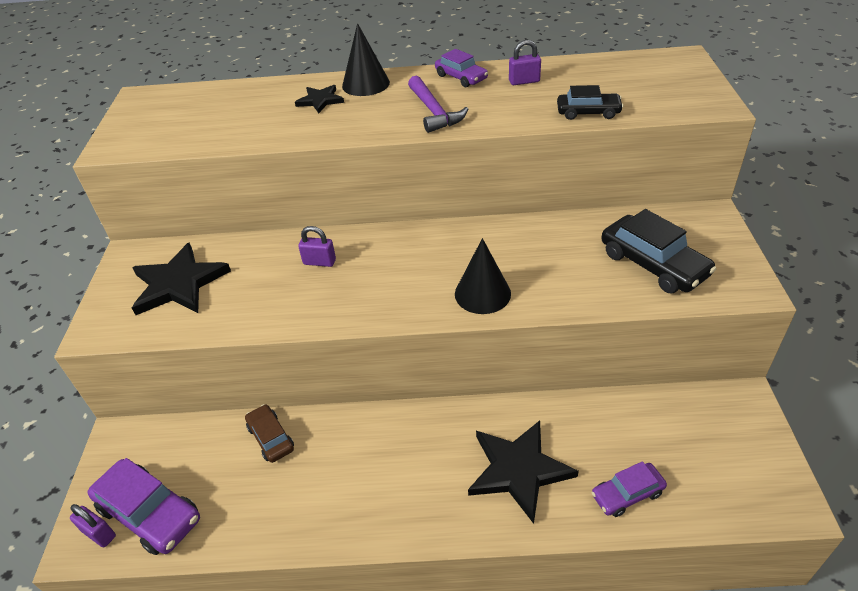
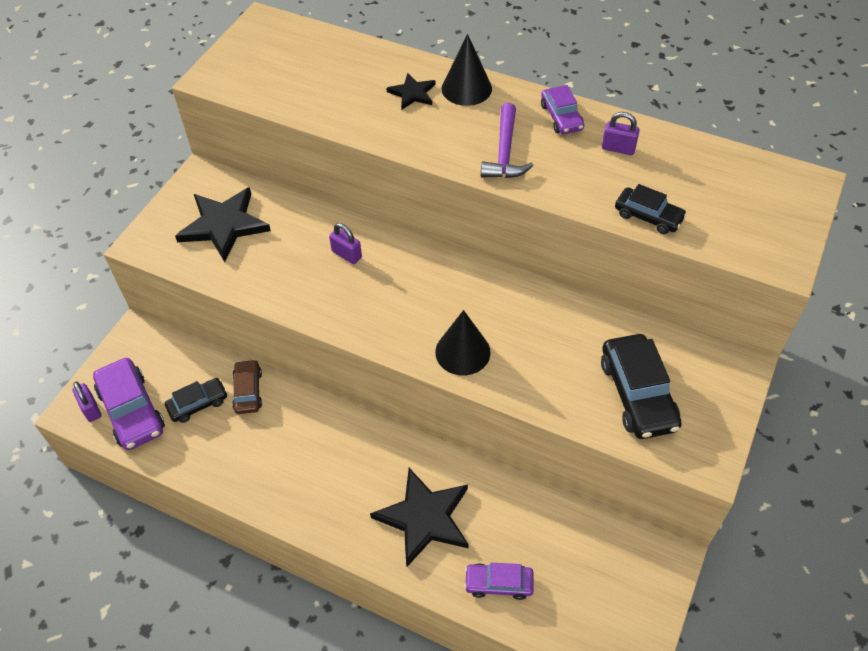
camera: 25 degrees right, 10 degrees up
none -> black car [165,378,227,423]

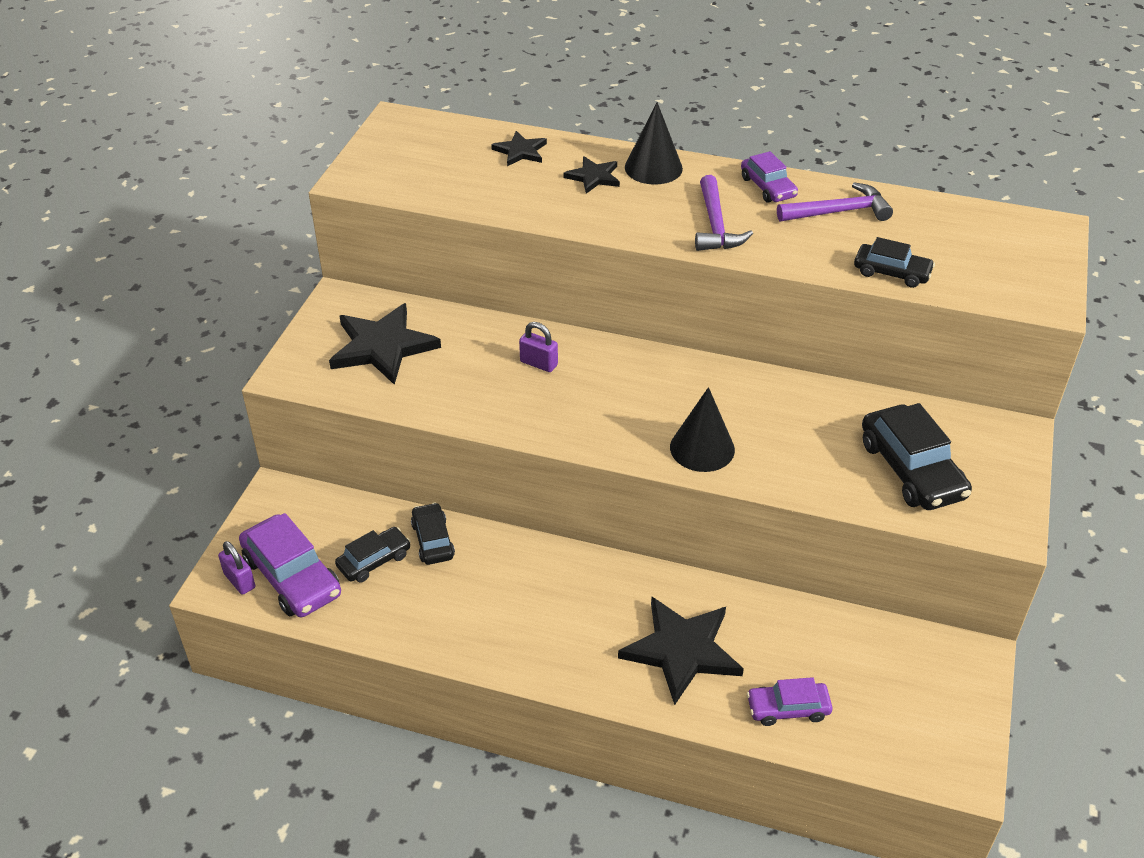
camera: 10 degrees left, 10 degrees down
brown car [232,359,262,414] -> black car [411,503,455,565]
purple padlock [602,112,640,155] -> purple hammer [777,183,893,221]
none -> black star [491,131,547,166]

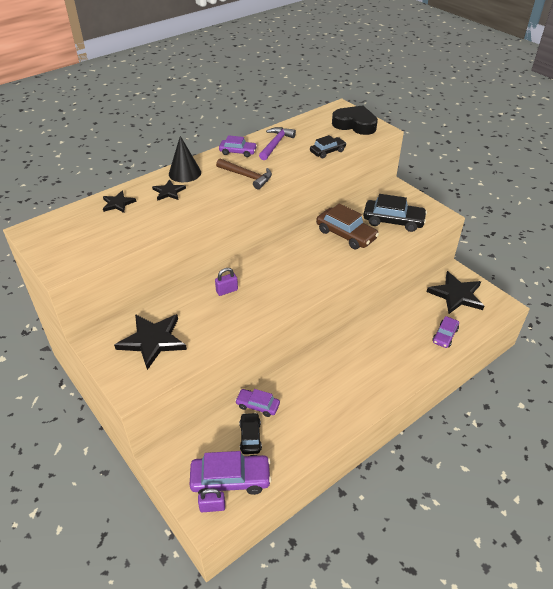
camera: 55 degrees left, 0 degrees up
black car [411,503,455,565] -> purple car [235,389,280,417]
black star [618,597,744,705] -> black star moved to [427,271,484,314]
black cone [670,387,735,472] -> none
purple hammer [695,175,753,251] -> brown hammer [216,158,272,189]
none -> brown car [316,203,379,249]
none -> black heart [332,105,378,135]

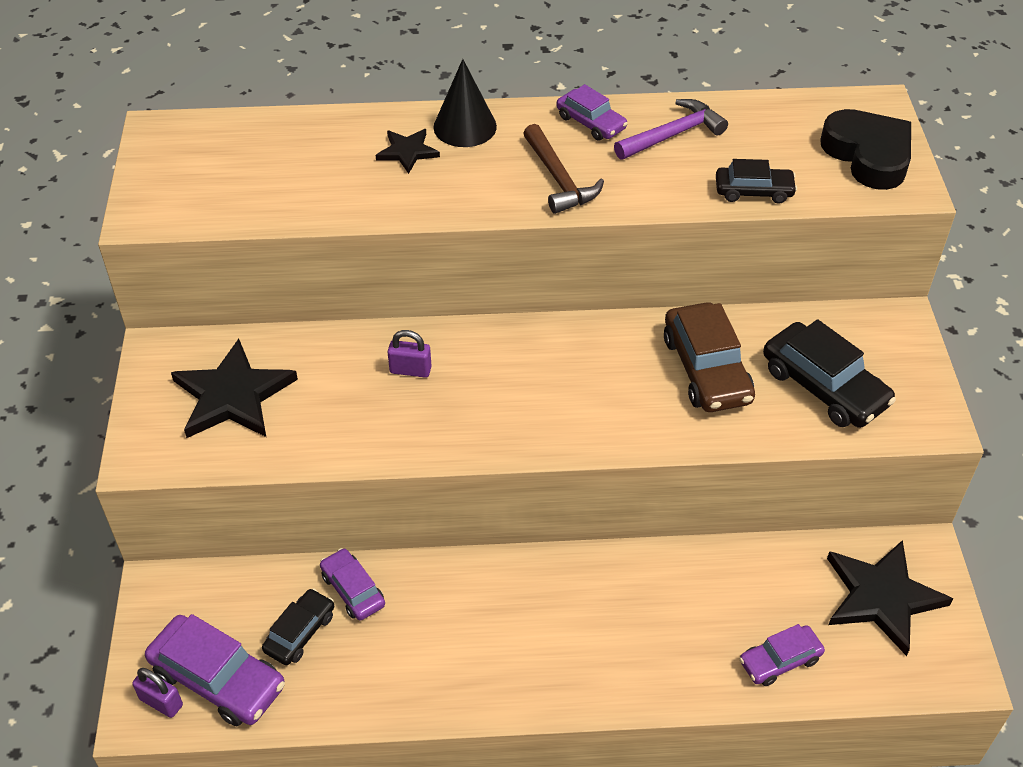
camera: 35 degrees right, 5 degrees up
black star [103,191,136,213] -> none

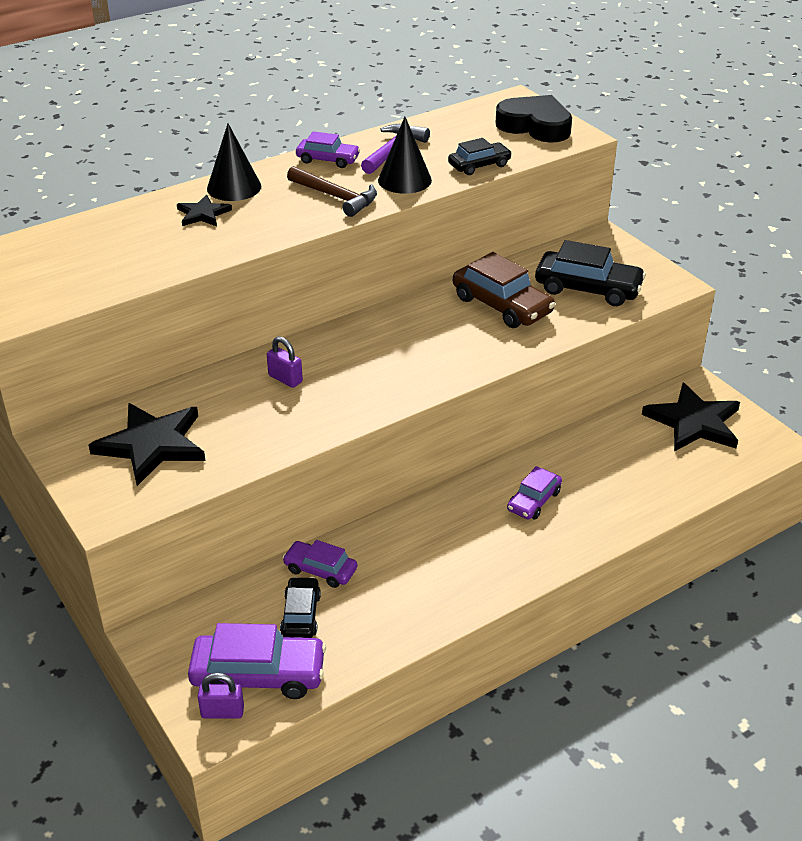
camera: 30 degrees left, 10 degrees down
purple padlock [387,330,431,378] -> purple padlock turned 60 degrees clockwise [267,336,303,388]
purple car [739,624,825,686] -> purple car moved to [507,466,562,520]
none -> black cone [378,117,432,194]

